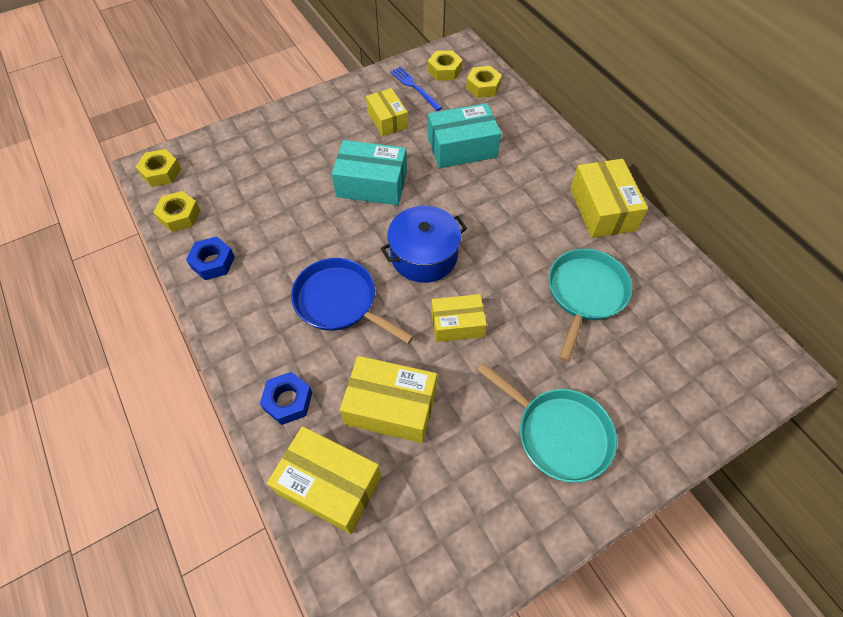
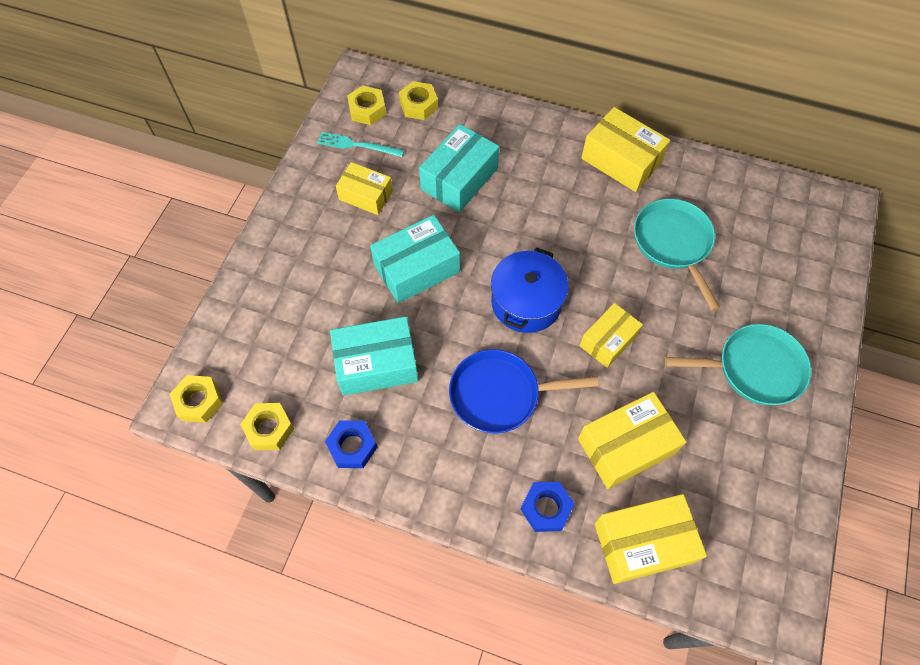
camera: 40 degrees left, 5 degrees up
blue fork [390,67,443,111] -> turquoise fork [317,132,404,157]
none -> turquoise box [330,316,418,396]

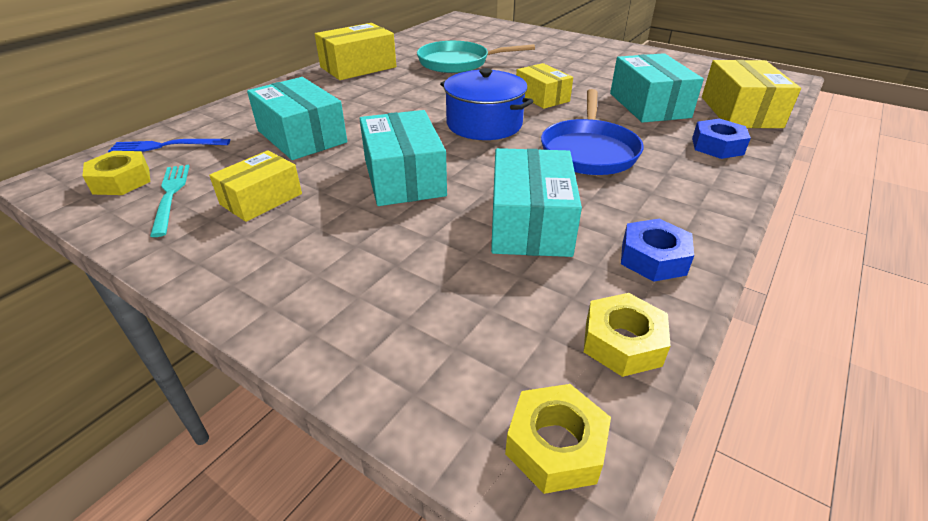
camera: 75 degrees left, 25 degrees down
turquoise fork [317,132,404,157] -> turquoise fork turned 135 degrees clockwise [150,165,189,237]
yellow nut [399,81,438,120] -> blue fork [108,139,230,152]
yellow box [578,392,686,489] -> turquoise box [610,53,704,123]
turquoise pan [665,324,812,405] -> none

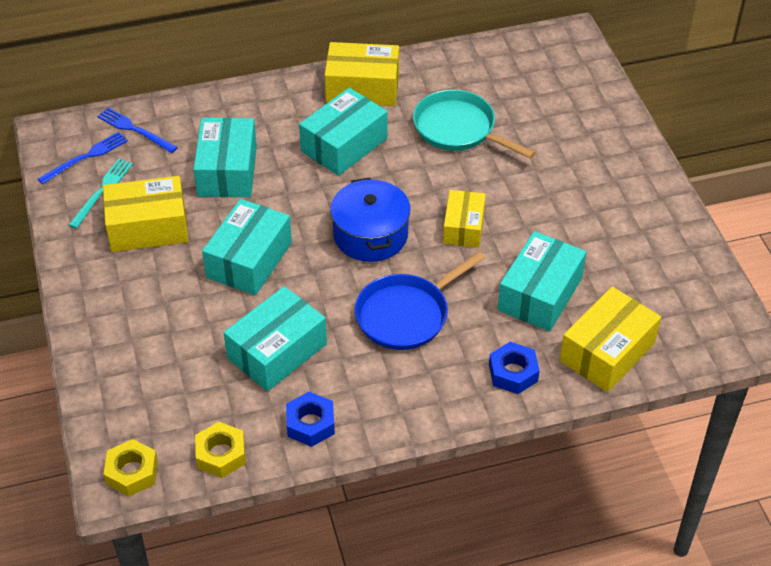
camera: 40 degrees right, 10 degrees up
yellow nut [83,151,150,195] -> blue fork [38,132,128,184]
yellow box [209,150,302,222] -> yellow box [103,176,189,252], size x1.52
none -> turquoise box [299,88,387,176]

